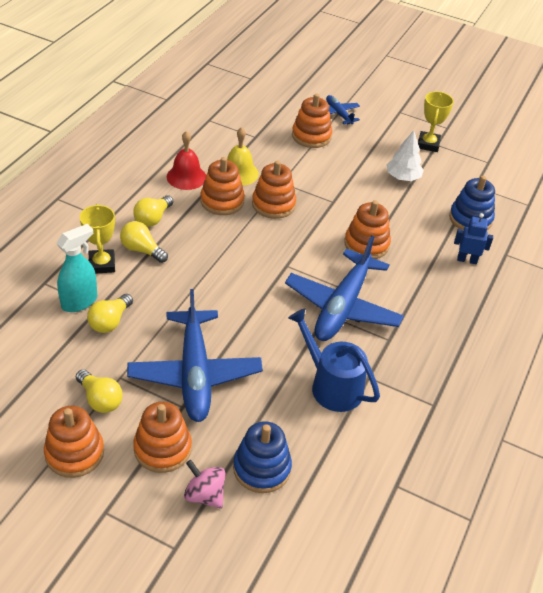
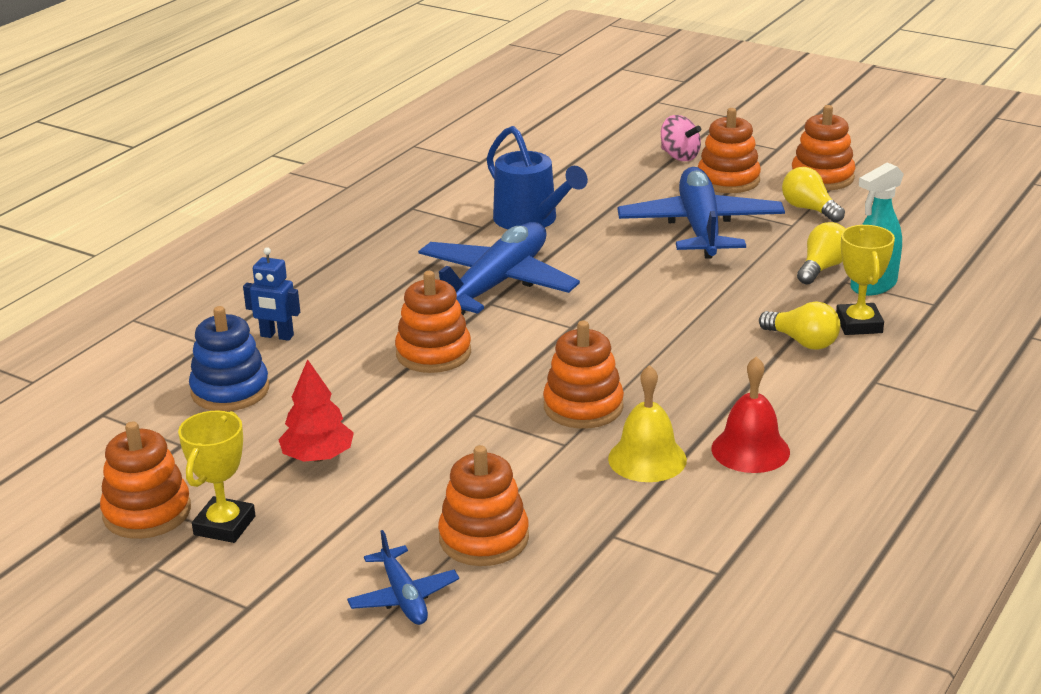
camera: 170 degrees left, 15 degrees down
yellow light bulb [133,195,174,227] -> none
orange stacking toy [200,157,245,215] -> orange stacking toy moved to [100,421,191,539]
blue stacking toy [233,421,292,493] -> none
white tree [386,130,424,181] -> red tree [278,359,354,462]

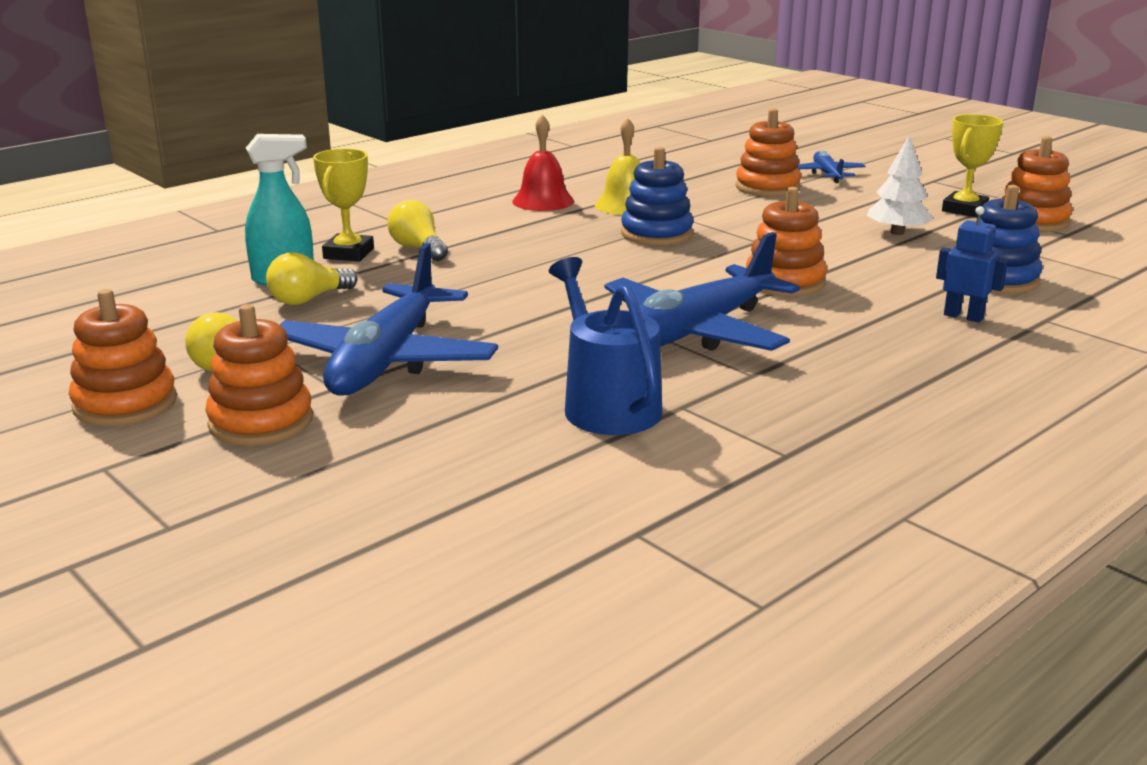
camera: 165 degrees left, 5 degrees down
red tree [278,359,354,462] -> white tree [867,135,933,235]
orange stacking toy [543,321,624,429] -> blue stacking toy [621,147,694,246]
pink spinning top [661,115,701,161] -> none

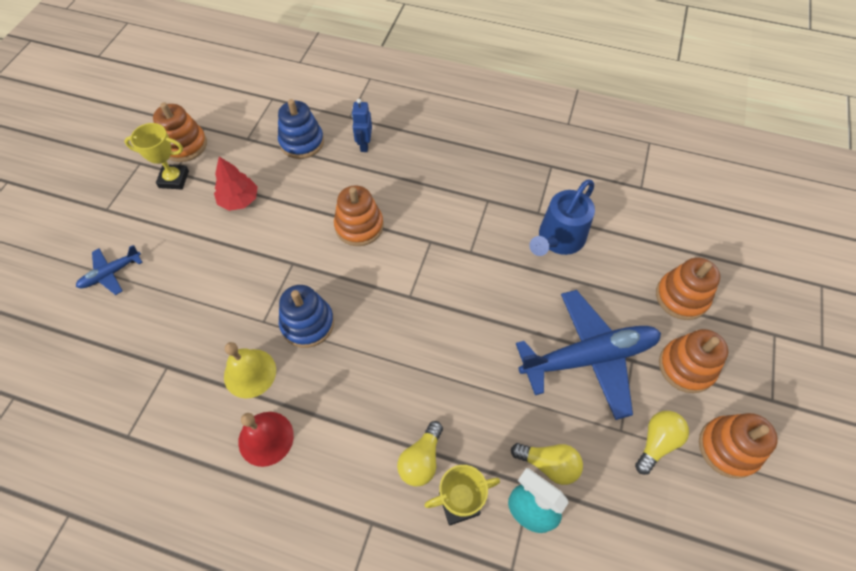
camera: 120 degrees left, 35 degrees up
blue plane [605,232,800,351] -> none
orange stacking toy [735,108,801,197] -> orange stacking toy moved to [656,258,720,320]
white tree [867,135,933,235] -> red tree [214,157,258,211]

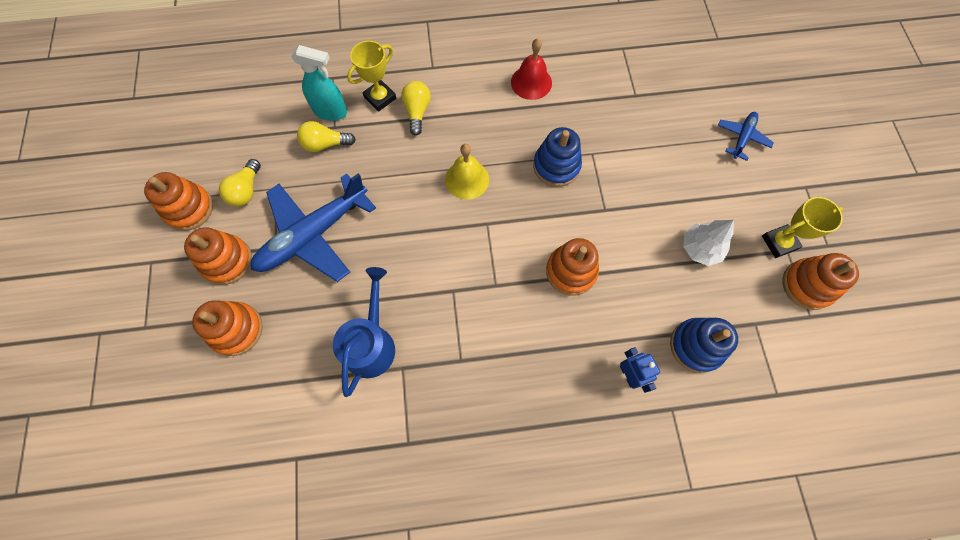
camera: 155 degrees right, 10 degrees up
red tree [214,157,258,211] -> white tree [683,220,734,266]
yellow bell [224,342,276,398] -> yellow bell moved to [445,144,489,200]

